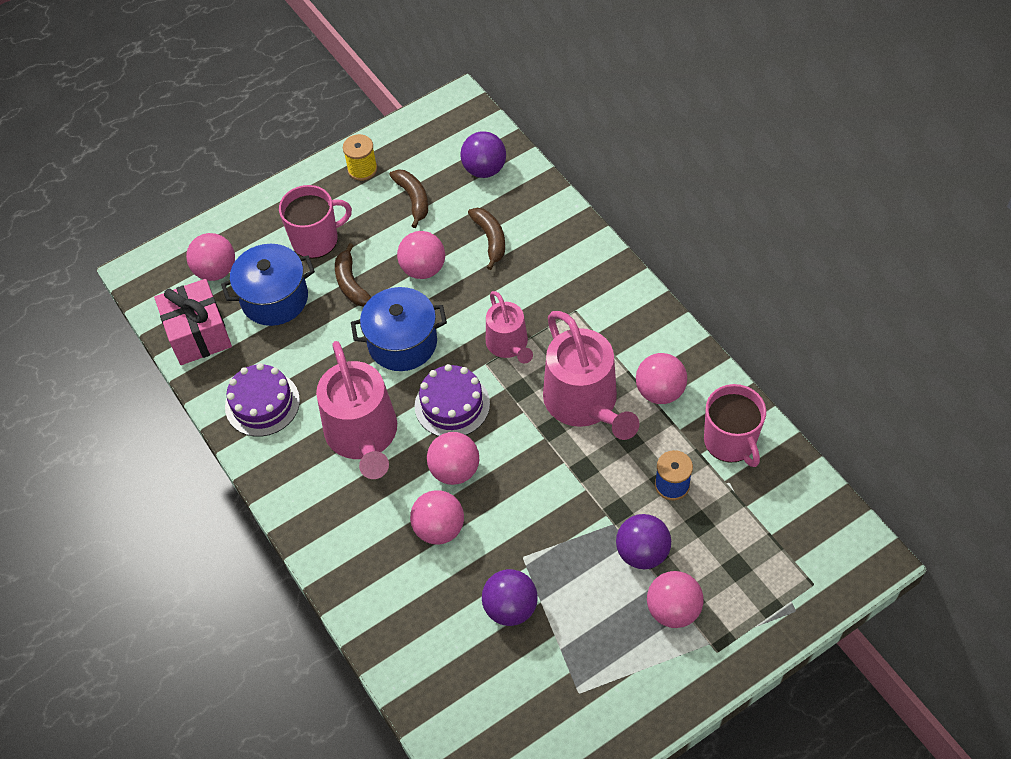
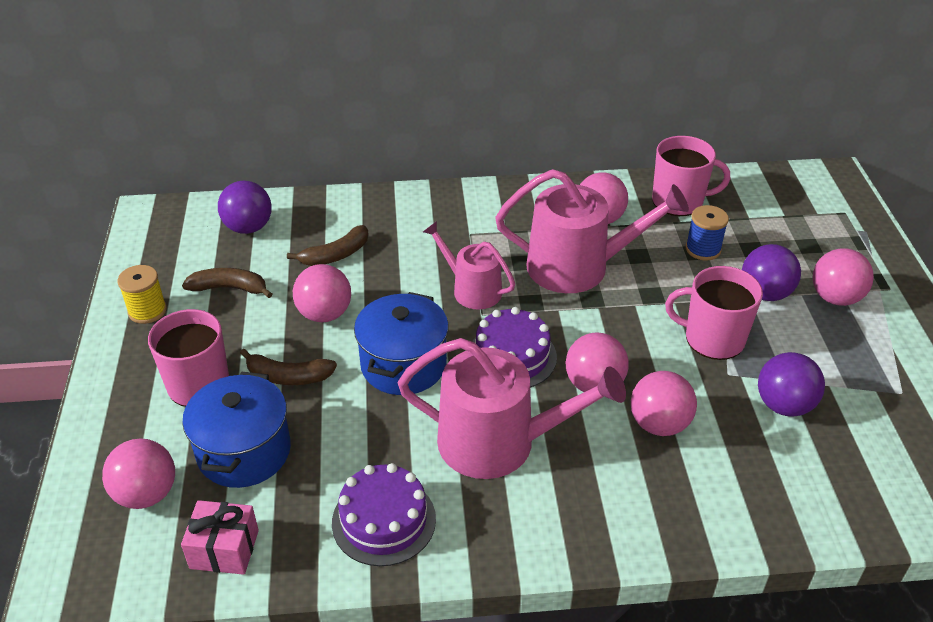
camera: 65 degrees left, 15 degrees down
pink gift [154,279,232,365] -> pink gift [181,500,259,575], size x0.66
brown banana [468,208,505,270] -> brown banana turned 135 degrees clockwise [287,225,369,266]
pink watering can [486,291,533,363] -> pink watering can turned 150 degrees counterclockwise [423,221,515,310]
none -> pink mug [665,266,763,360]

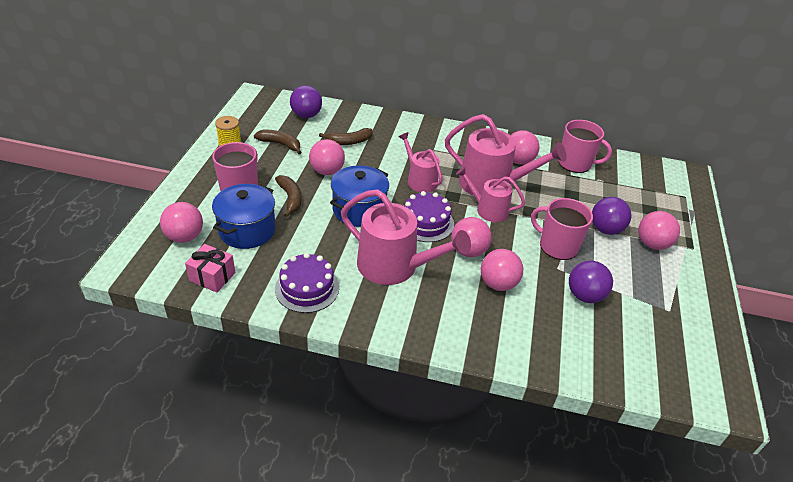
camera: 15 degrees right, 0 degrees up
brown banana [240,349,337,385] -> brown banana turned 135 degrees counterclockwise [275,175,301,217]
blue spool [686,205,729,261] -> none
none -> pink watering can [456,167,525,222]

